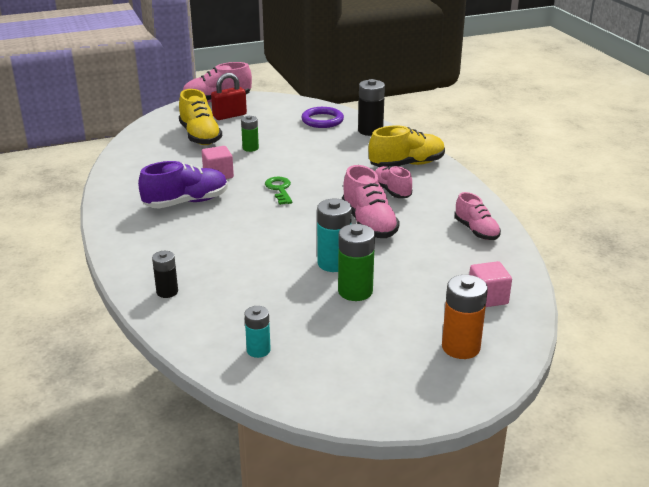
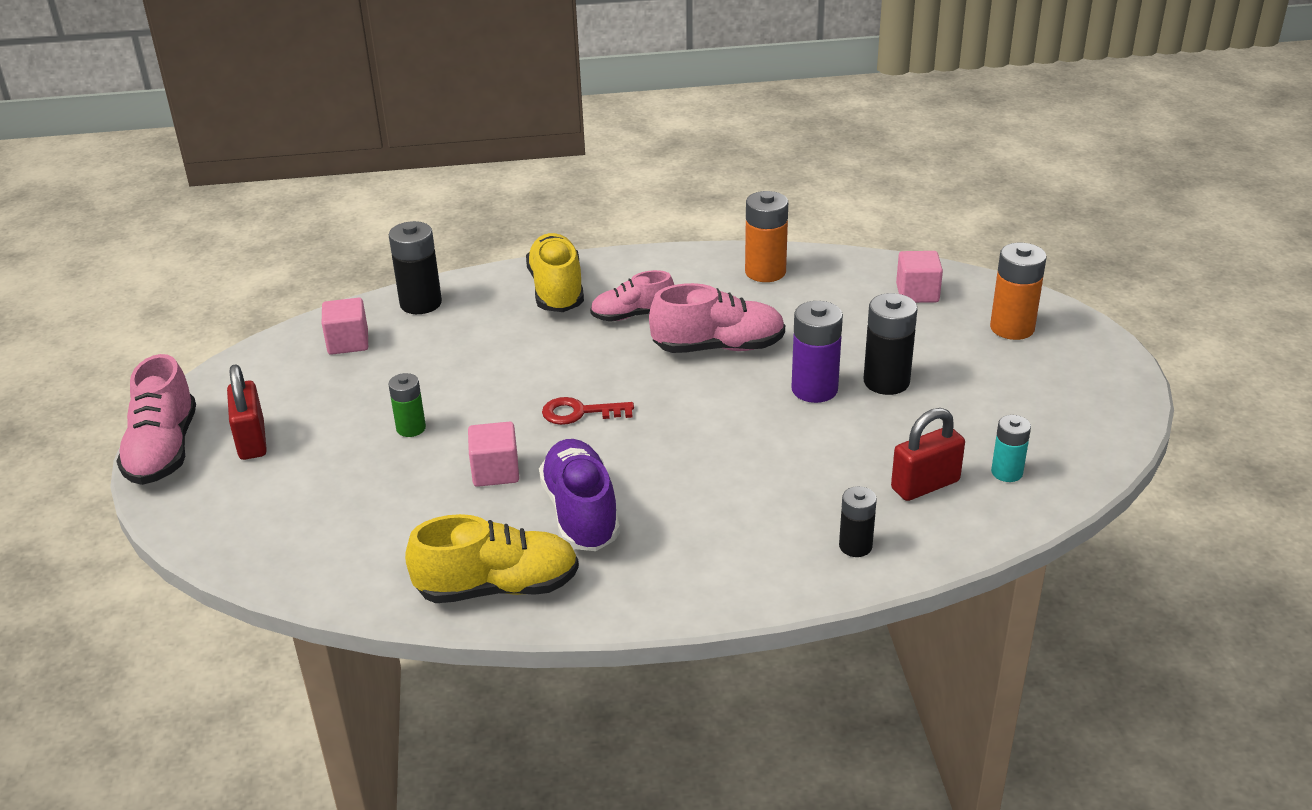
camera: 75 degrees left, 5 degrees up
yellow shoe [179,89,222,145] -> yellow shoe moved to [405,514,579,603]
green key [265,177,293,205] -> red key [542,397,634,425]
purple ring [301,107,344,128] -> pink cube [322,298,368,355]
turquoise battery [317,199,352,272] -> purple battery [791,301,843,403]
green battery [338,224,375,301] -> black battery [864,293,917,395]
pink shoe [455,192,501,240] -> orange battery [745,191,788,282]
none -> red padlock [891,408,965,501]

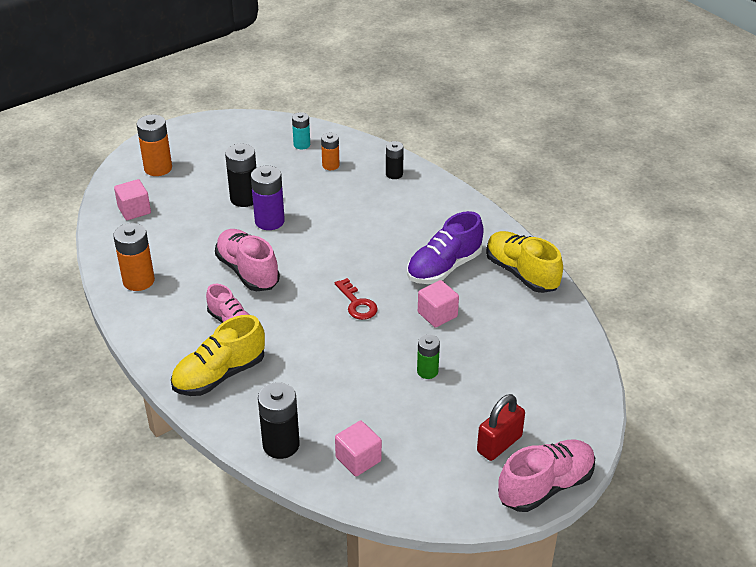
camera: 120 degrees left, 5 degrees up
red padlock [891,408,965,501] -> orange battery [321,133,340,170]

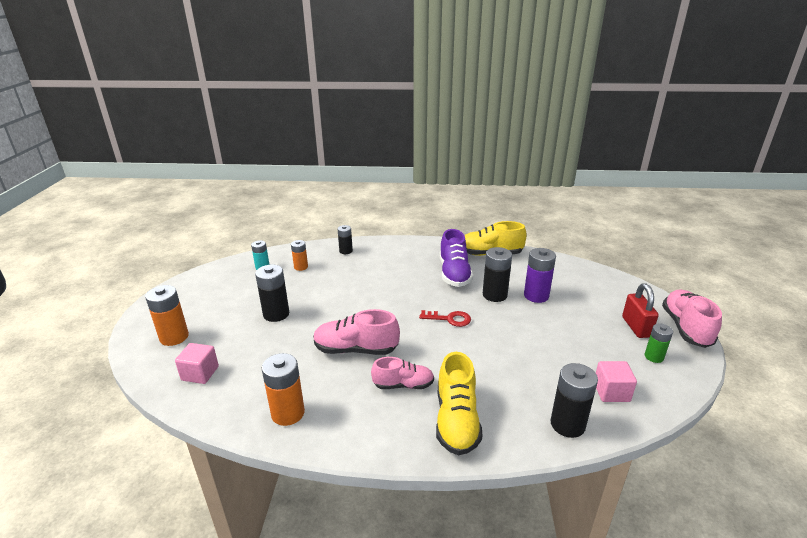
camera: 50 degrees left, 10 degrees down
purple battery [251,166,285,230] -> purple battery moved to [524,248,556,303]
green battery [417,334,440,379] -> green battery moved to [645,323,673,363]
pink cube [418,280,459,328] -> black battery [483,247,512,302]

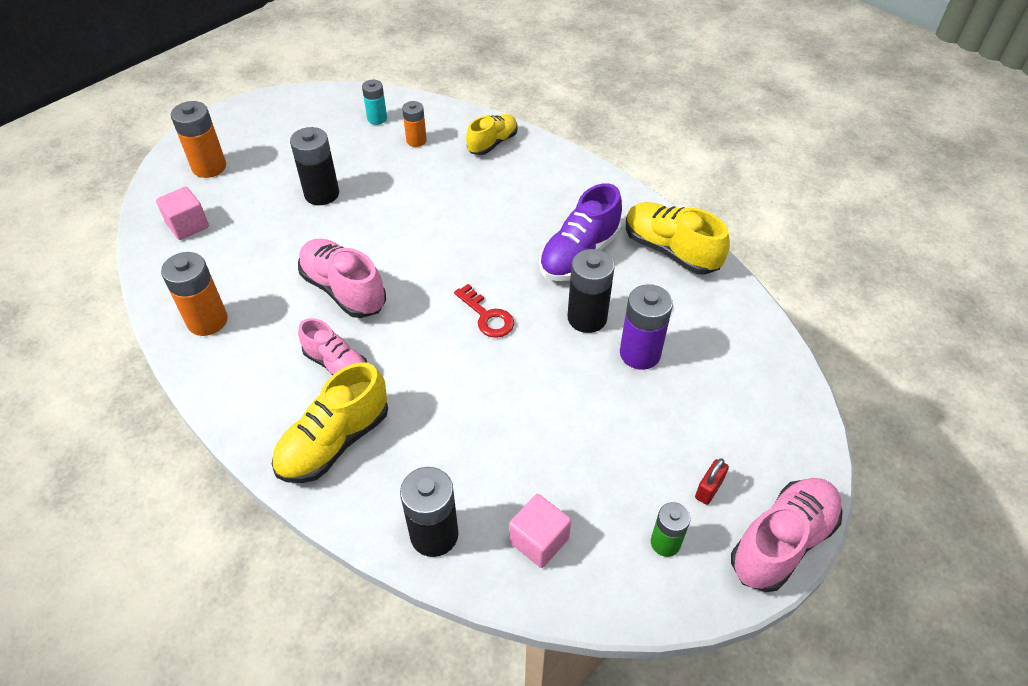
camera: 40 degrees right, 20 degrees up
black battery [338,225,353,254] -> yellow shoe [466,114,518,155]
red padlock [622,283,659,338] -> red padlock [695,458,729,505], size x0.58

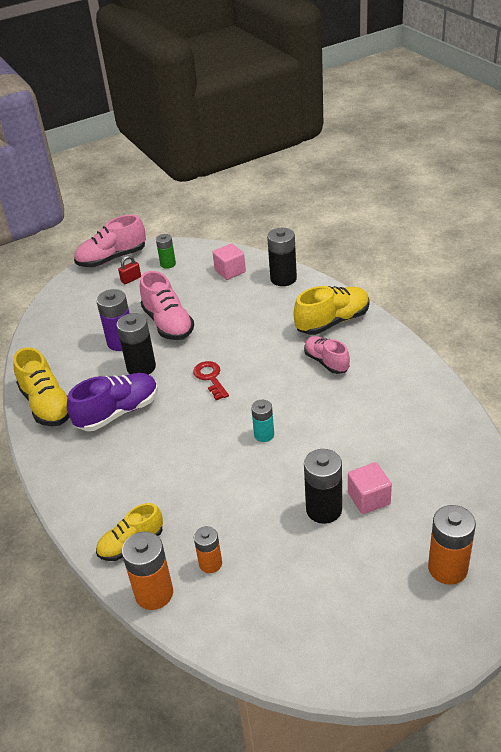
camera: 160 degrees left, 10 degrees down
pink cube [156,186,209,240] -> pink cube moved to [348,462,392,514]
orange battery [161,252,228,336] -> orange battery moved to [122,532,173,610]
pink shoe [298,239,386,318] -> pink shoe moved to [140,271,194,340]
turquoise battery [362,80,387,125] -> turquoise battery moved to [251,400,274,442]

